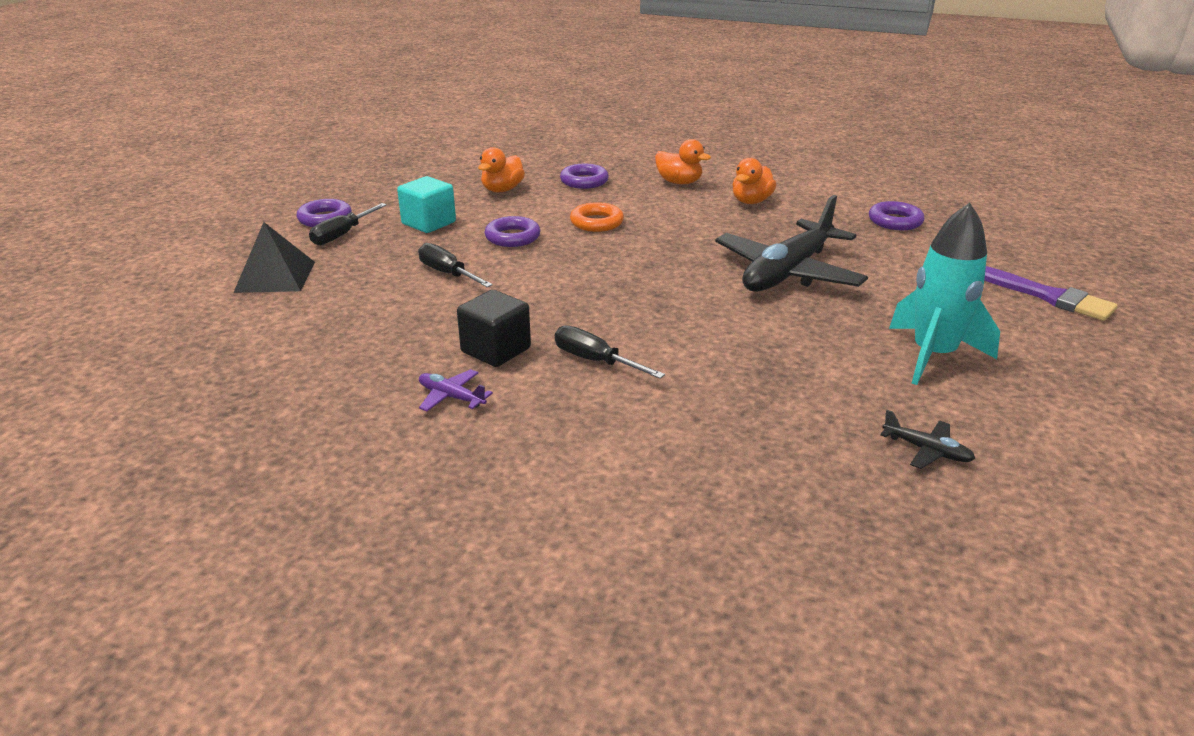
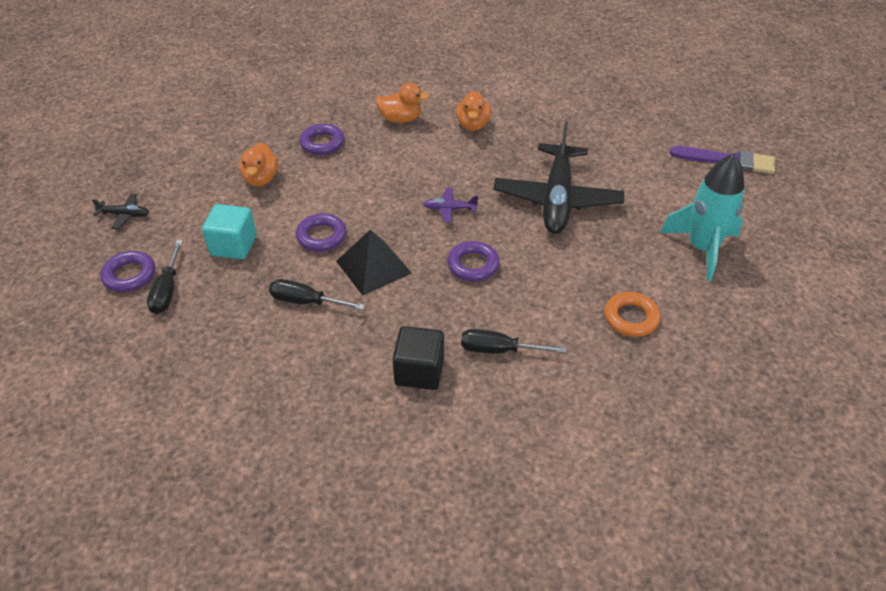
camera: 30 degrees left, 15 degrees up
black pyramid [233,222,315,293] -> black pyramid moved to [336,230,412,295]
purple plane [419,369,493,411] -> purple plane moved to [423,188,478,223]
orange ring [570,202,624,232] -> orange ring moved to [604,292,661,337]
purple ring [869,201,924,230] -> purple ring moved to [447,241,500,282]
black plane [880,410,975,469] -> black plane moved to [92,194,149,229]

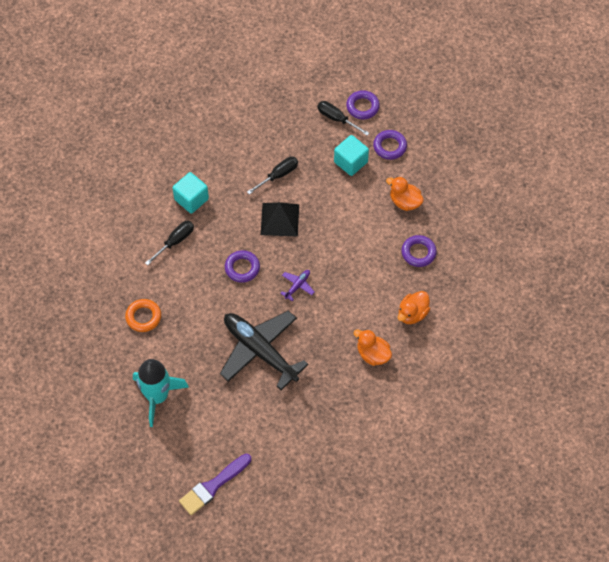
camera: 125 degrees right, 15 degrees up
black plane [92,194,149,229] -> none
purple ring [296,213,347,252] -> purple ring moved to [373,130,407,160]
black cube [392,326,444,390] -> turquoise cube [173,172,209,214]

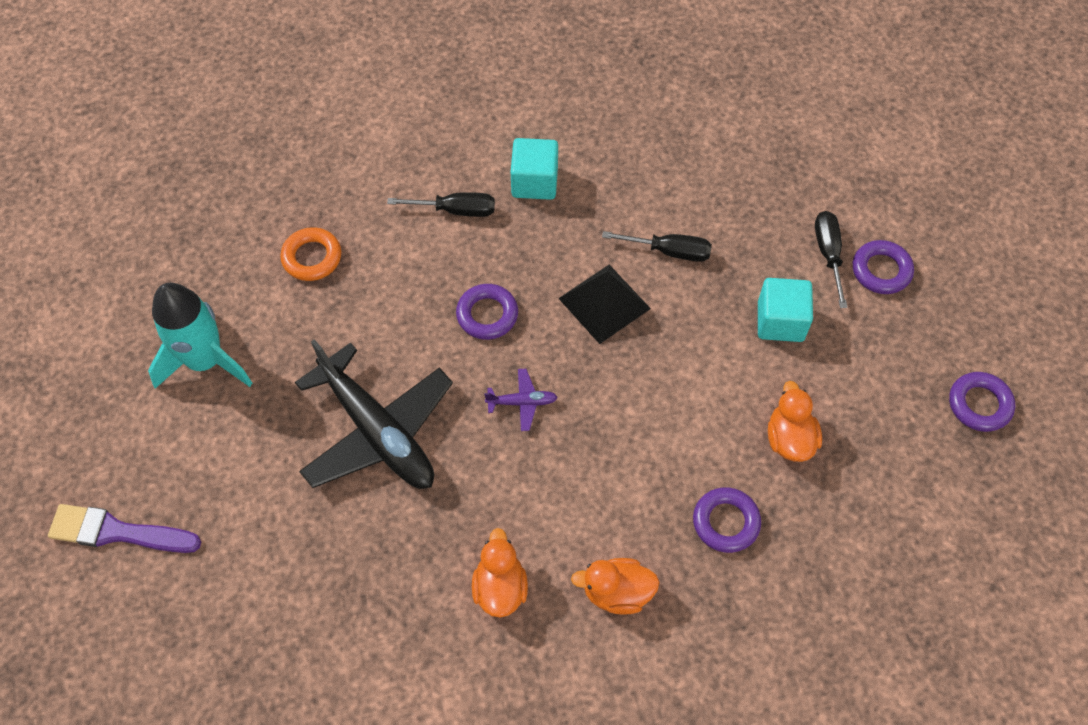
camera: 50 degrees right, 0 degrees up
black plane [220,310,309,390] -> black plane turned 135 degrees clockwise [295,339,453,489]
purple ring [373,130,407,160] -> purple ring moved to [949,372,1015,432]

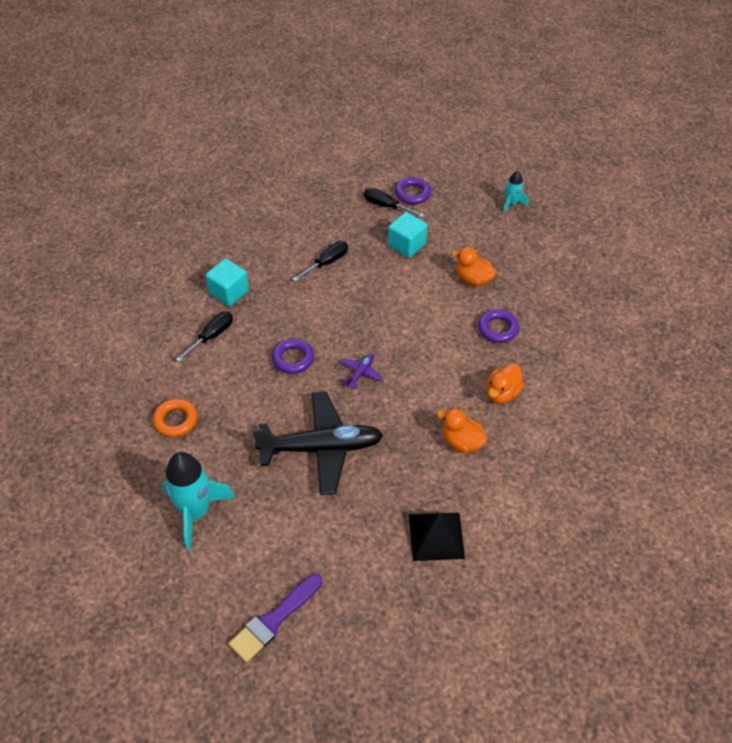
camera: 55 degrees left, 10 degrees down
black pyramid [558,265,651,344] -> black pyramid moved to [409,512,465,561]
purple ring [949,372,1015,432] -> turquoise rocket [503,171,528,213]

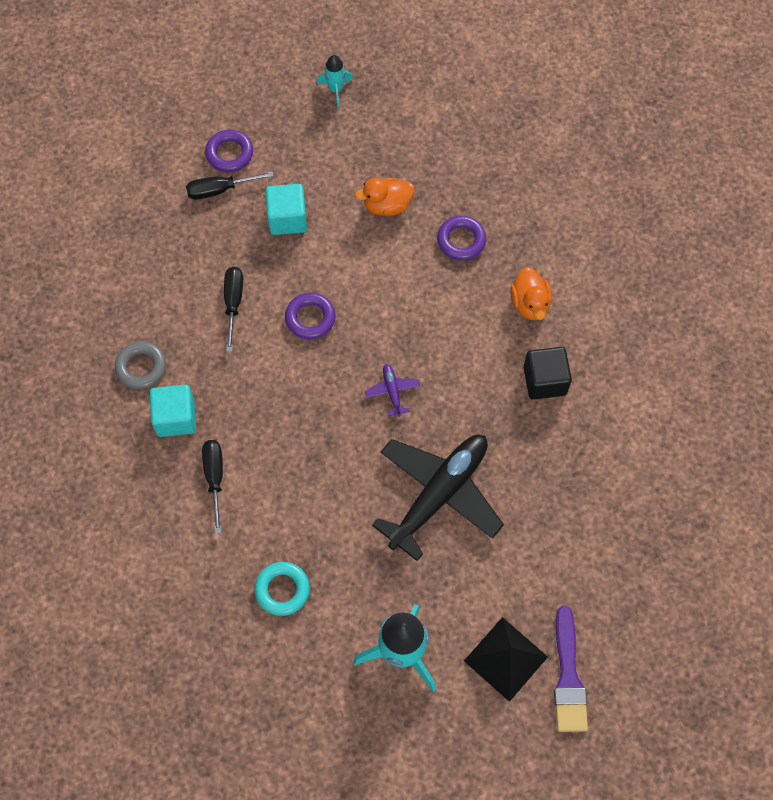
camera: 45 degrees left, 15 degrees up
orange ring [153,399,197,437] -> turquoise ring [255,562,310,616]
purple ring [272,339,314,374] -> purple ring moved to [285,293,336,339]
black pyramid [409,512,465,561] -> black pyramid moved to [464,617,548,702]
orange duck [437,408,487,453] -> black cube [524,347,572,400]
none -> grey ring [115,341,166,389]

